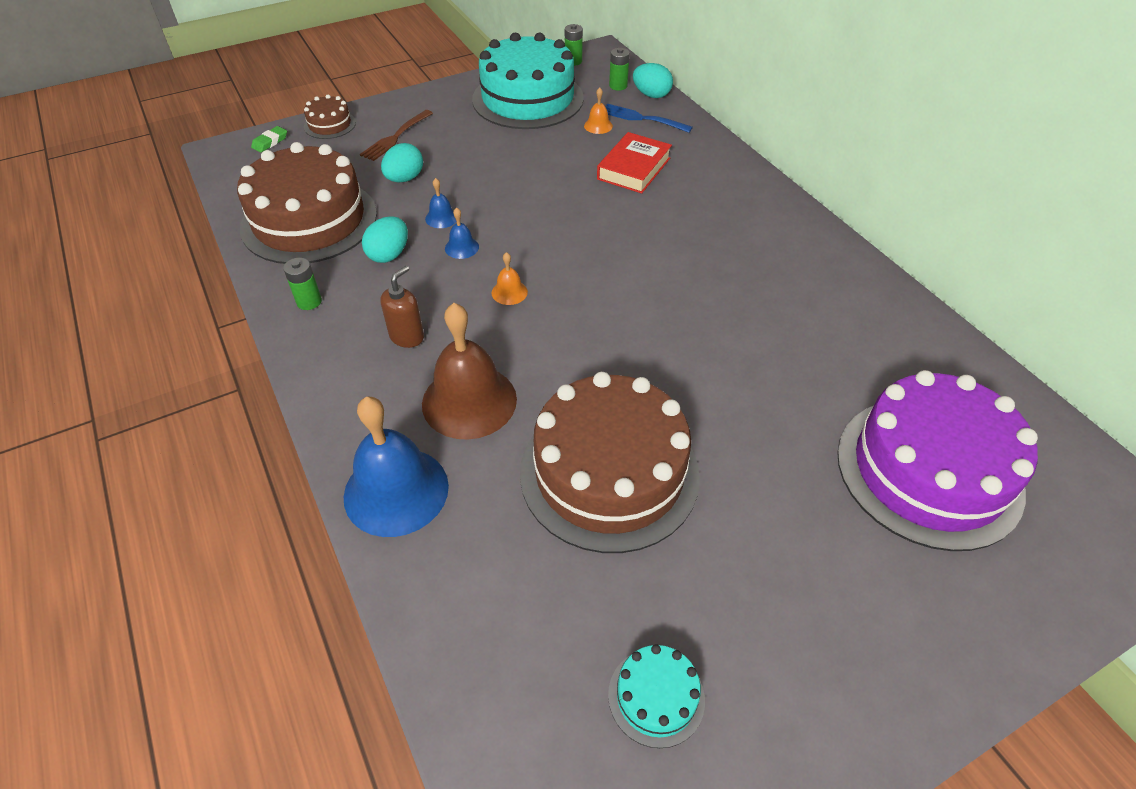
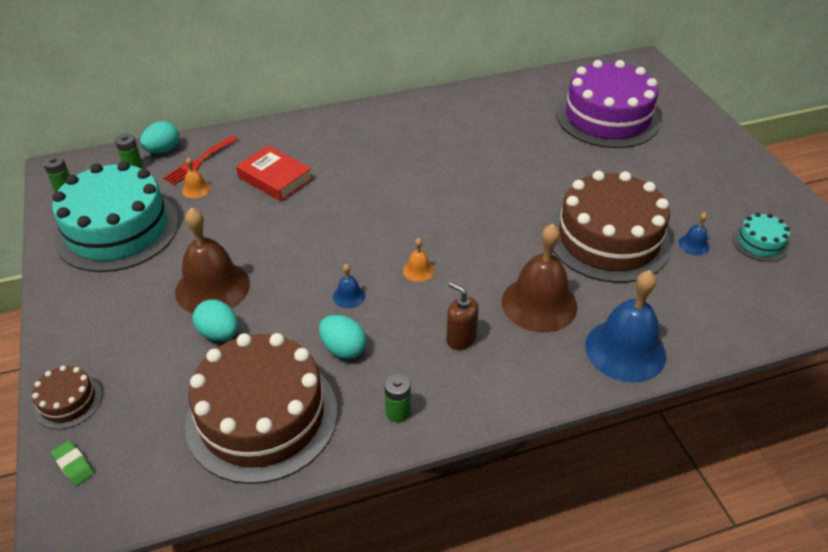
camera: 80 degrees left, 5 degrees down
brown fork [360,110,433,161] -> none
blue bell [425,178,457,228] -> blue bell moved to [678,212,709,255]
blue fork [605,104,693,133] -> red fork [163,136,238,185]
none -> brown bell [175,207,250,313]

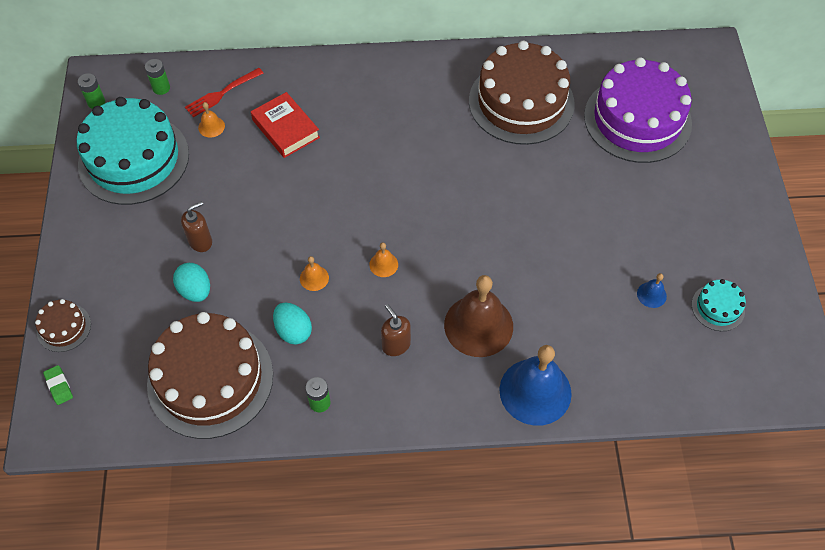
camera: 15 degrees right, 15 degrees up
turquoise egg [140,121,179,153] -> none
brown bell [175,207,250,313] -> brown soap dispenser [181,201,212,252]
blue bell [333,264,365,308] -> orange bell [300,256,329,291]
brown cake [549,171,671,283] -> brown cake moved to [469,41,575,145]

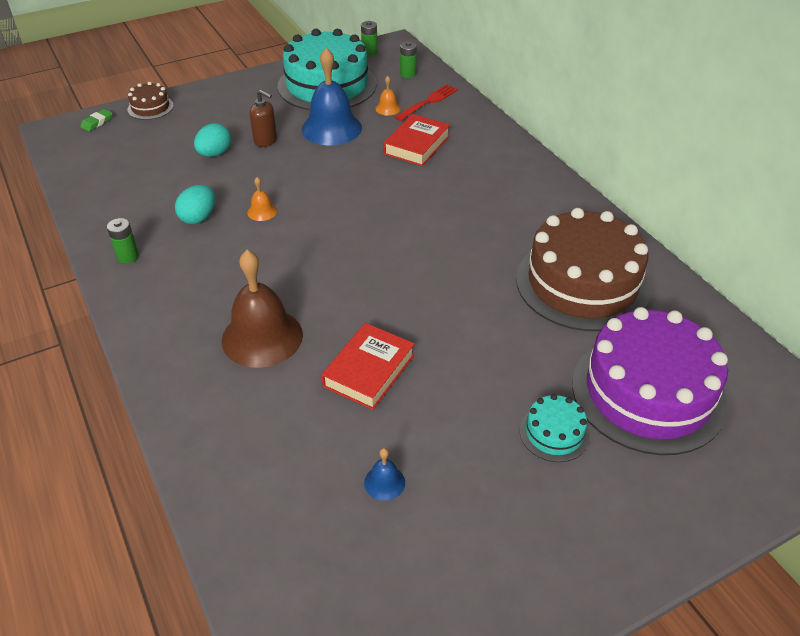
camera: 65 degrees right, 15 degrees down
brown cake [147,312,273,439] -> none
red fork [185,68,264,117] -> red fork turned 105 degrees clockwise [395,84,458,121]
orange bell [369,243,398,277] -> none
brown soap dispenser [381,304,411,356] -> none
blue bell [499,345,572,426] -> blue bell moved to [301,48,362,145]
turquoise cake [692,279,746,331] -> turquoise cake moved to [520,394,590,462]
none -> red book [321,323,415,410]

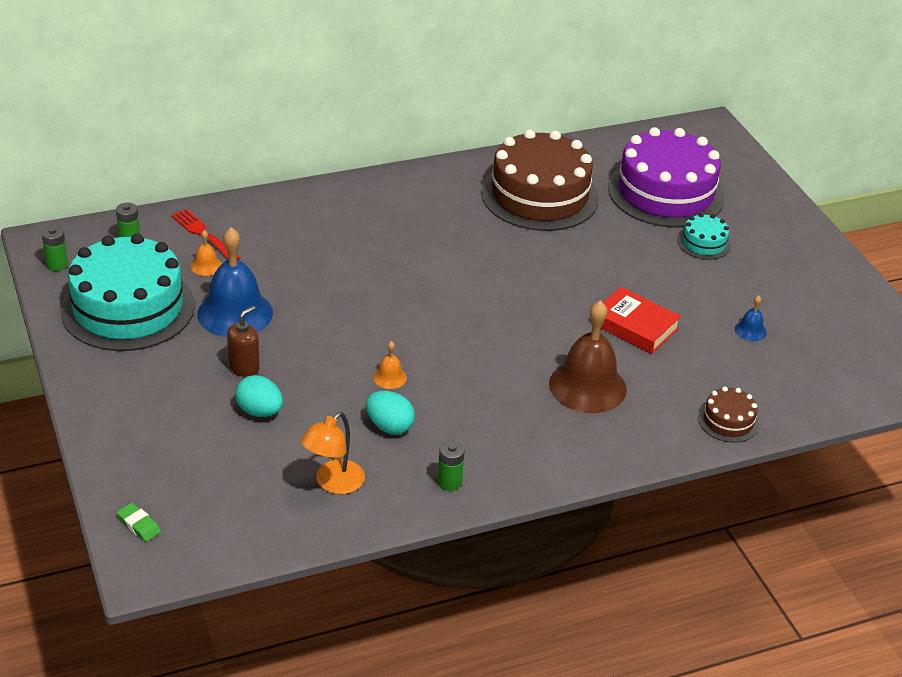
camera: 85 degrees left, 5 degrees down
brown cake [127,82,174,120] -> brown cake moved to [698,387,759,443]
red book [383,114,450,166] -> none
none -> orange lamp [301,412,365,494]

